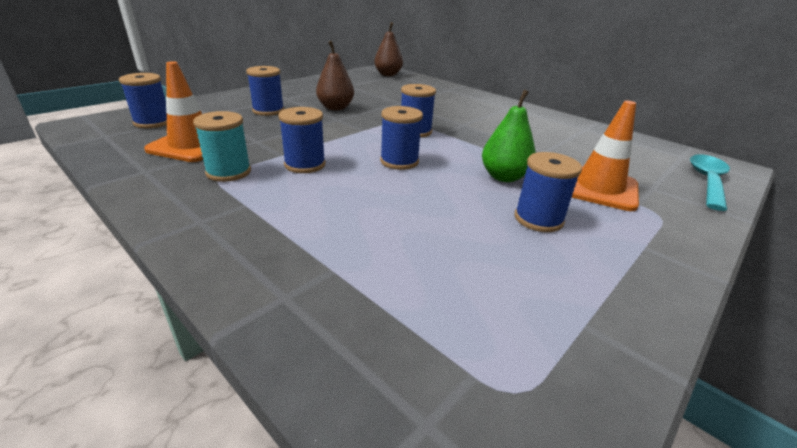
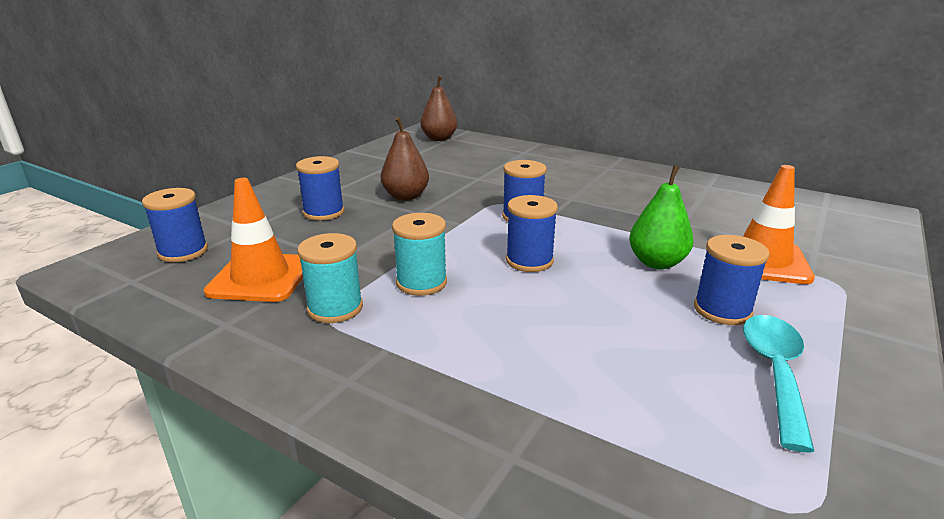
camera: 10 degrees left, 5 degrees down
blue spool [278,107,326,173] -> turquoise spool [392,213,447,296]
turquoise spoon [690,154,730,211] -> turquoise spoon moved to [743,315,814,453]

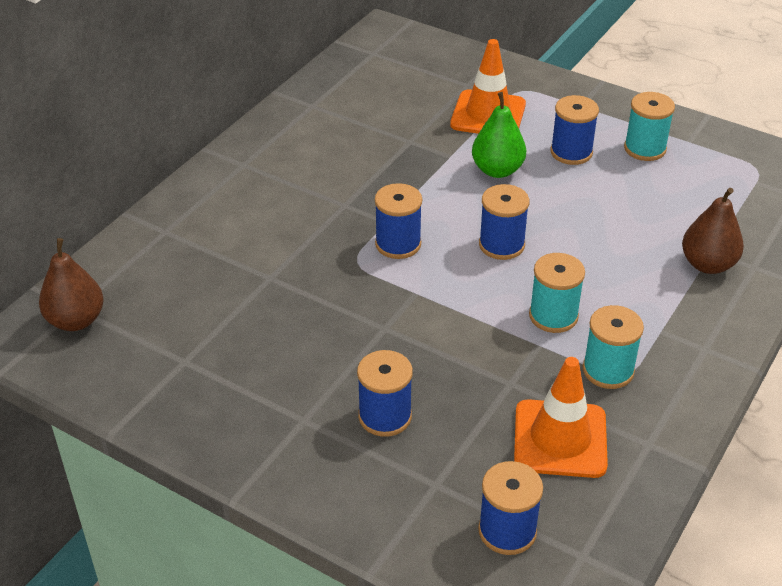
camera: 90 degrees left, 15 degrees up
brown pear [381,117,429,201] -> brown pear moved to [682,188,744,274]
turquoise spoon [743,315,814,453] -> turquoise spool [624,92,675,161]

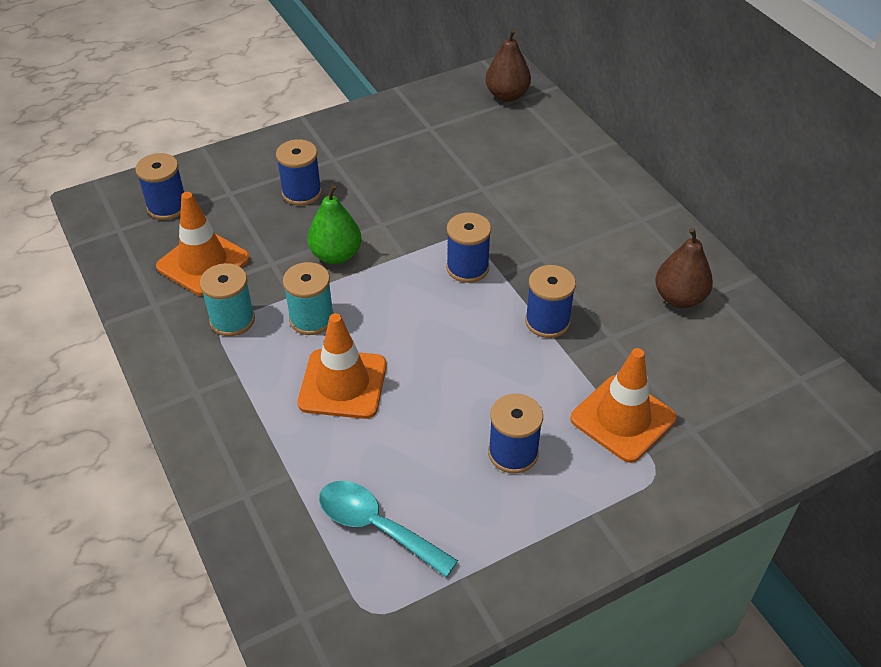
camera: 120 degrees right, 5 degrees up
green pear [472,92,526,178] -> green pear moved to [307,185,361,264]
blue spool [479,184,530,260] -> blue spool moved to [525,265,576,338]
turquoise spool [624,92,675,161] -> none
brown pear [682,188,744,274] -> brown pear moved to [655,228,713,308]
none -> orange traffic cone [298,313,387,419]
none -> turquoise spoon [319,481,458,577]

